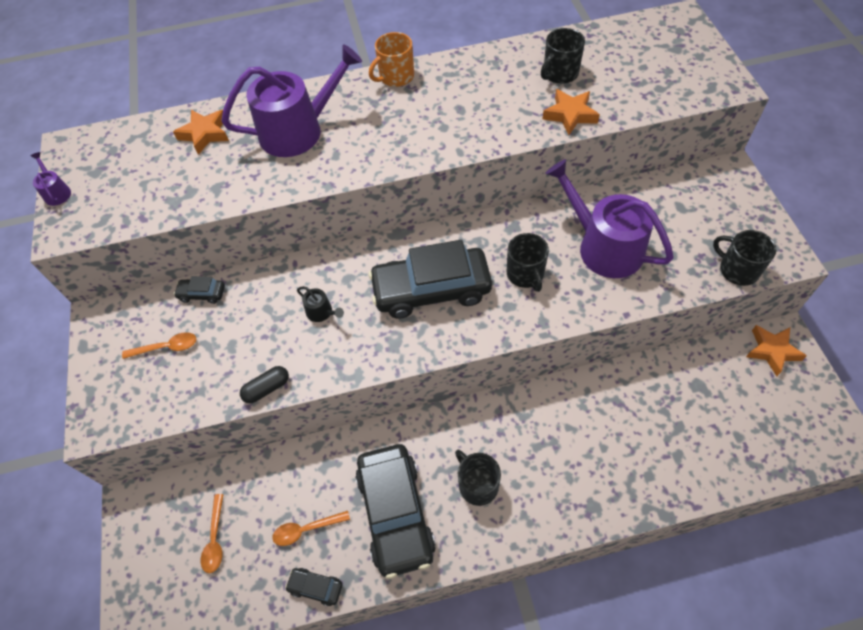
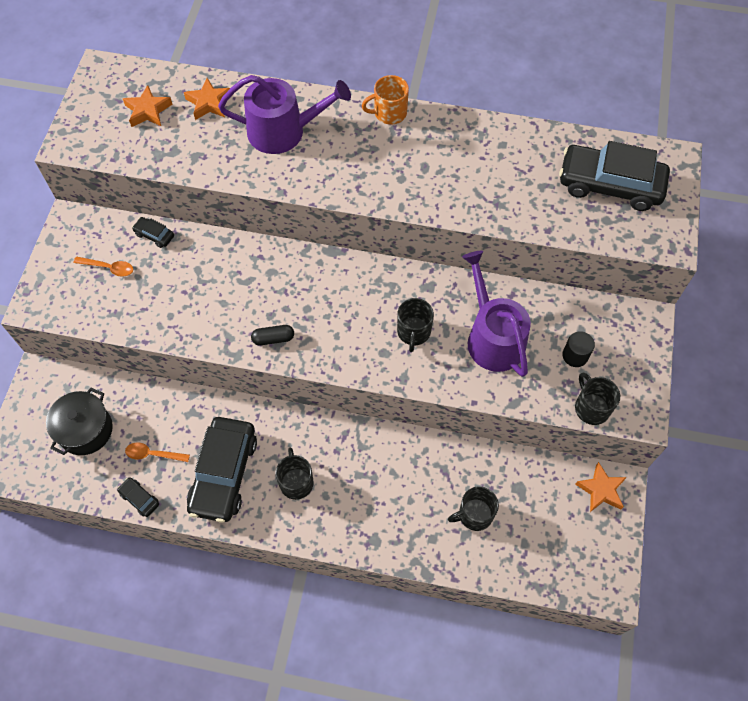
camera: 20 degrees right, 5 degrees up
purple watering can [30,152,71,206] -> none
orange spoon [201,494,224,573] -> black pot [46,388,113,455]
black capsule [240,366,289,403] -> black capsule moved to [251,325,294,345]
black watering can [297,286,344,322] -> none
black car [368,240,492,319] -> black car moved to [559,141,670,211]
black mug [541,28,585,84] -> black mug moved to [448,486,499,531]
orange star [542,89,600,135] -> orange star moved to [123,85,173,127]
none -> black cylinder [562,331,595,367]

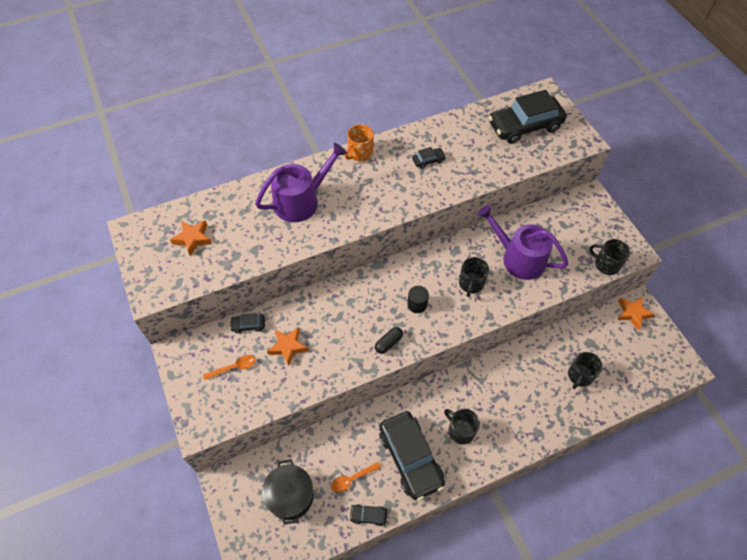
camera: 35 degrees left, 5 degrees down
orange star [184,78,233,120] -> orange star moved to [267,327,308,366]
black mug [397,298,434,352] -> black mug turned 45 degrees clockwise [459,257,489,297]
black cylinder [562,331,595,367] -> black cylinder moved to [407,286,429,313]
none -> black car [412,147,446,169]

